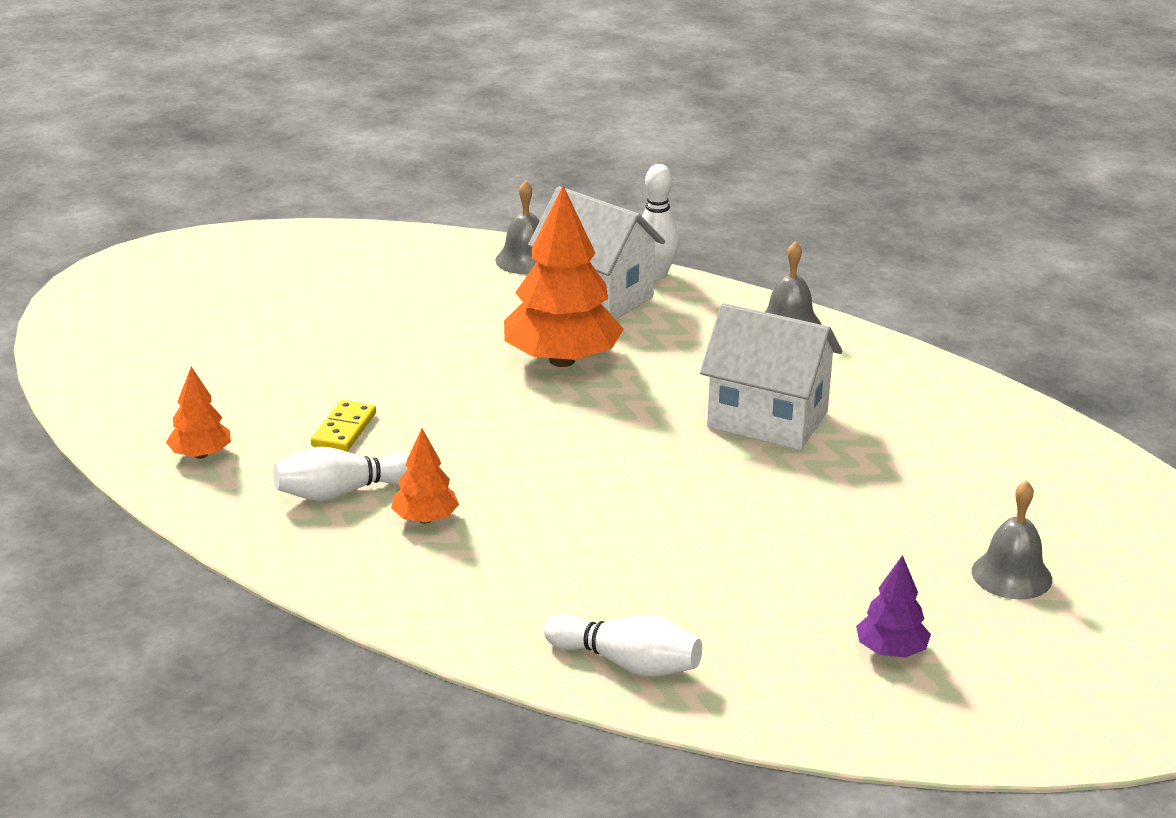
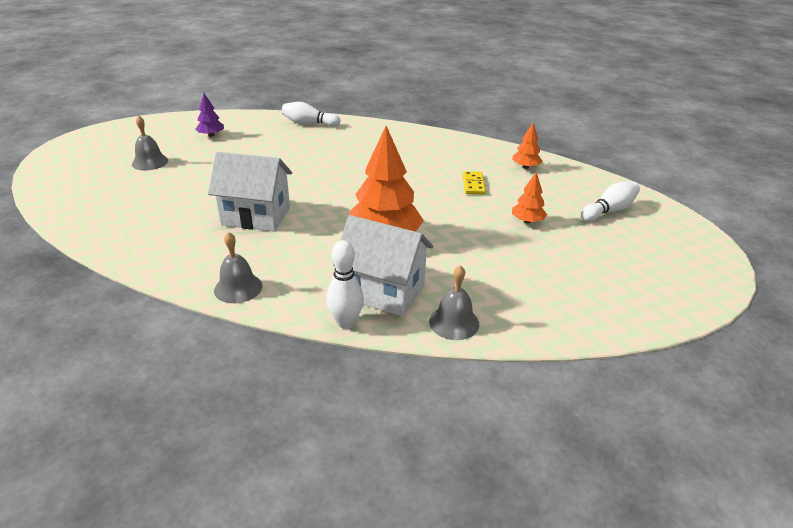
camera: 165 degrees right, 5 degrees up
white bowling pin [273,447,409,501] -> white bowling pin moved to [581,181,640,222]
orange tree [391,429,459,523] -> orange tree moved to [512,172,547,223]

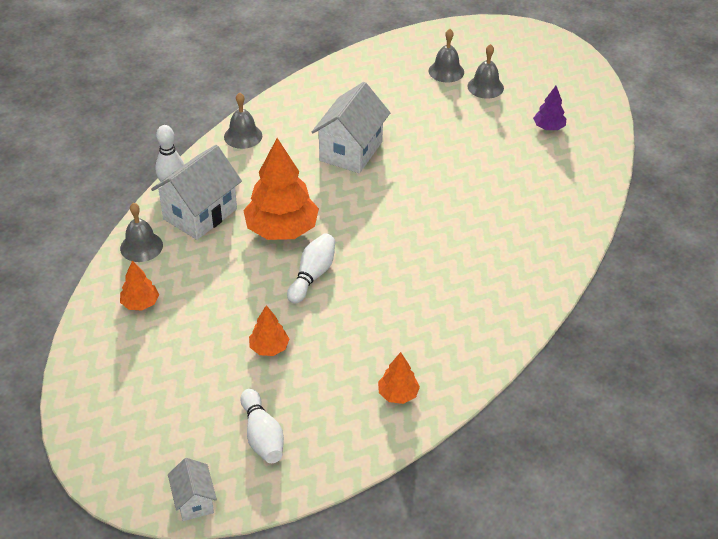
camera: 105 degrees right, 10 degrees up
white bowling pin [282,102,340,127] -> white bowling pin moved to [287,233,335,303]
yellow domino [463,171,486,195] -> none
none -> orange tree [120,261,159,310]
none -> white house [168,458,217,521]
none -> grey bell [429,29,464,83]

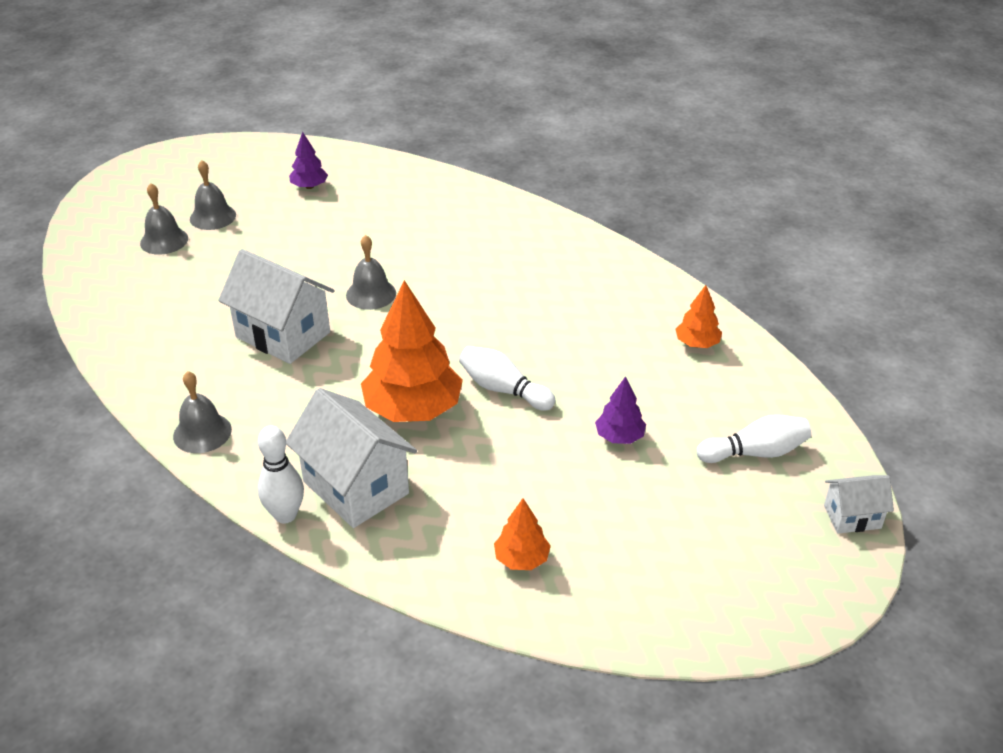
camera: 80 degrees left, 5 degrees down
grey bell [120,203,163,262] -> grey bell moved to [346,235,396,310]
orange tree [249,305,289,356] -> purple tree [595,376,646,444]

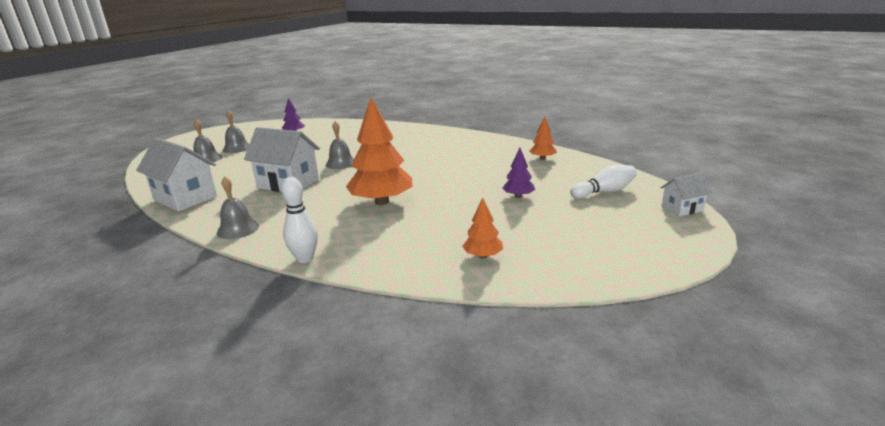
camera: 10 degrees left, 15 degrees down
white house [286,388,417,528] -> white house moved to [136,138,217,211]
white bowling pin [459,346,555,410] -> none

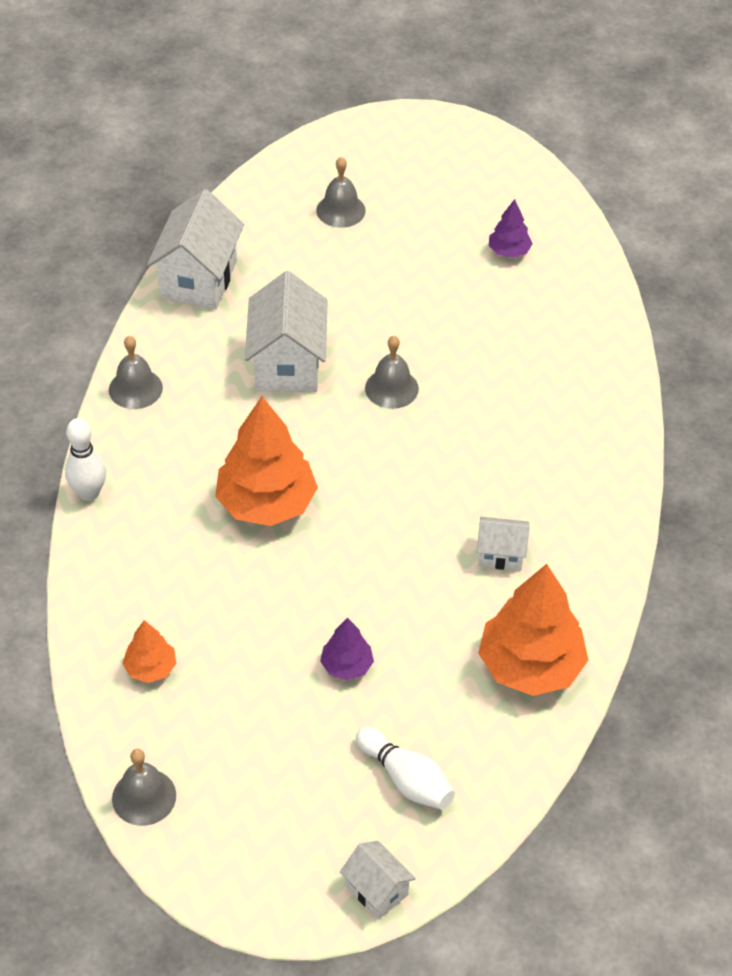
camera: 65 degrees right, 25 degrees up
grey bell [223,110,249,153] -> grey bell moved to [112,749,176,826]
orange tree [529,116,557,160] -> orange tree [478,564,588,696], size x2.04
none -> white house [477,517,530,571]

